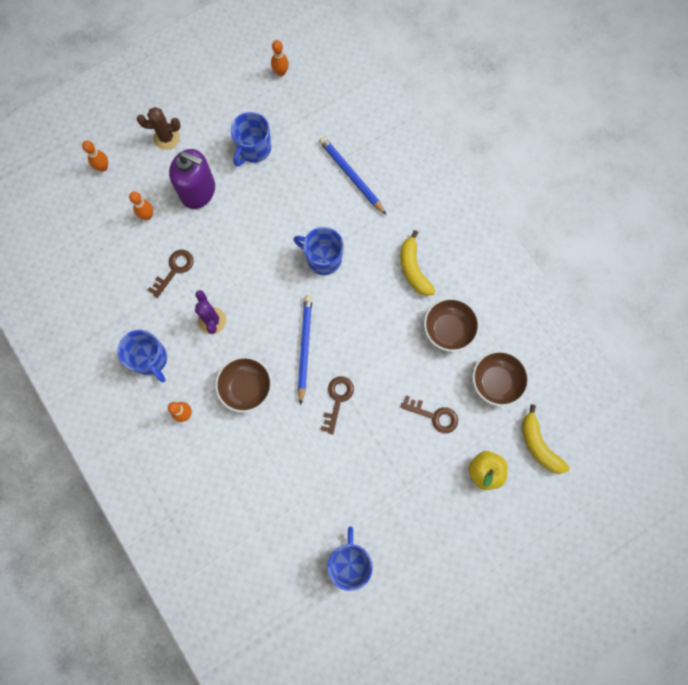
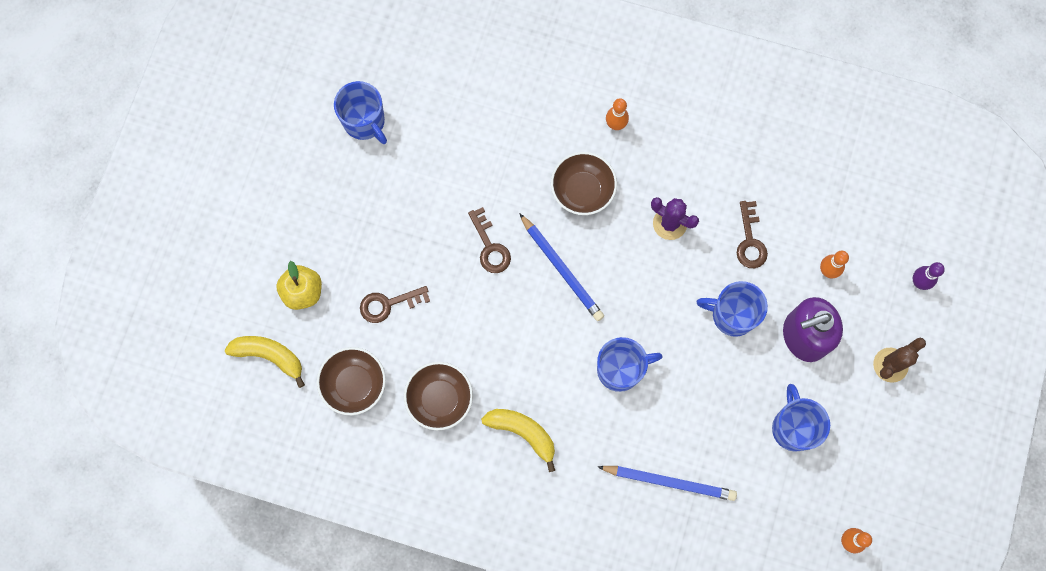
camera: 140 degrees right, 0 degrees up
orange bowling pin [82,140,108,172] -> purple bowling pin [913,262,945,290]
blue mug [118,330,167,382] -> blue mug moved to [697,281,768,337]

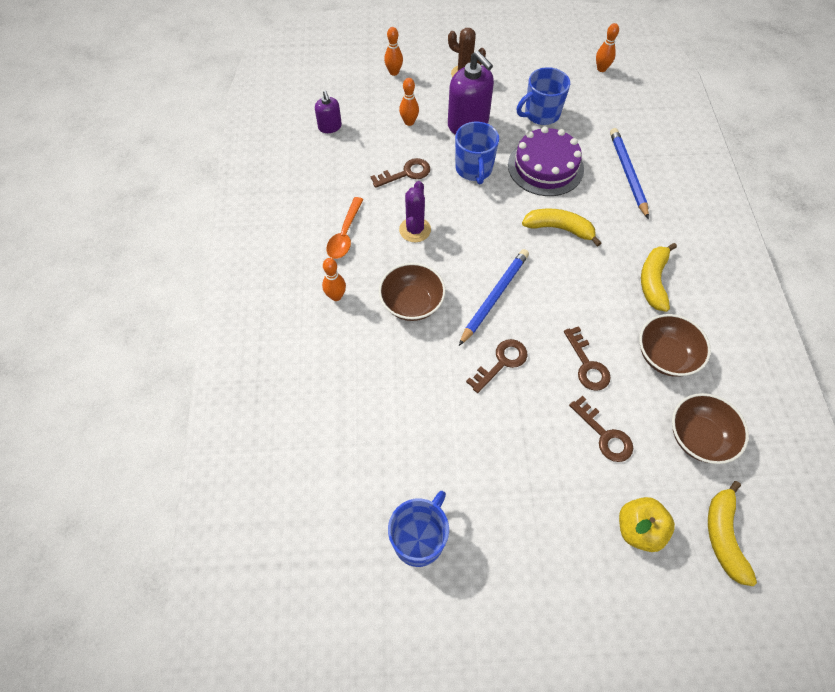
camera: 110 degrees left, 15 degrees down
blue mug [597,337,663,392] -> yellow banana [522,208,601,247]
purple bowling pin [913,262,945,290] -> orange bowling pin [384,27,403,76]
none -> purple soap dispenser [315,91,342,133]
none -> orange spoon [326,197,363,259]
none -> purple cake [508,127,584,196]
none -> brown key [564,326,611,391]

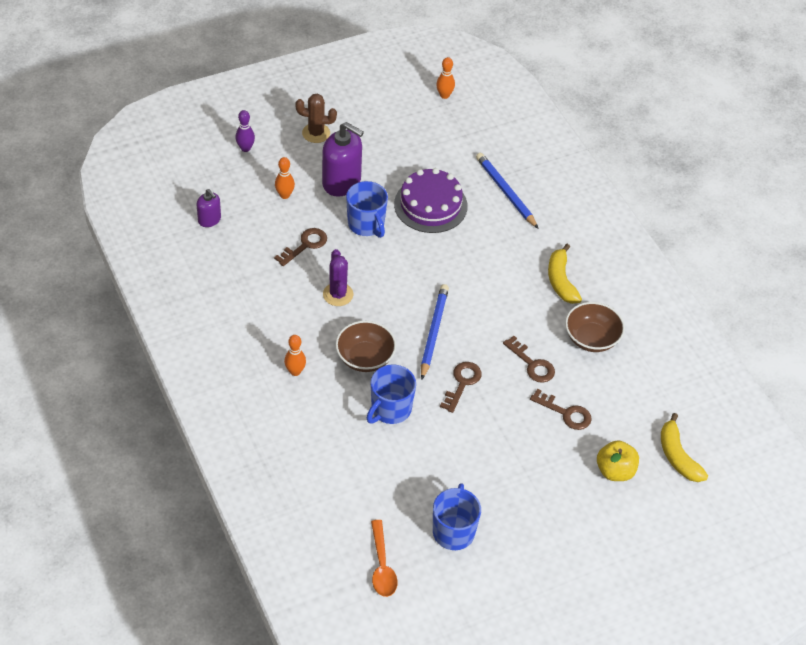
camera: 25 degrees left, 10 degrees down
orange spoon [326,197,363,259] -> orange spoon moved to [371,520,397,597]
orange bowling pin [384,27,403,76] -> purple bowling pin [236,110,255,152]
blue mug [517,67,570,125] -> blue mug moved to [367,364,416,424]
yellow banana [522,208,601,247] -> none
brown bowl [672,393,749,464] -> none

